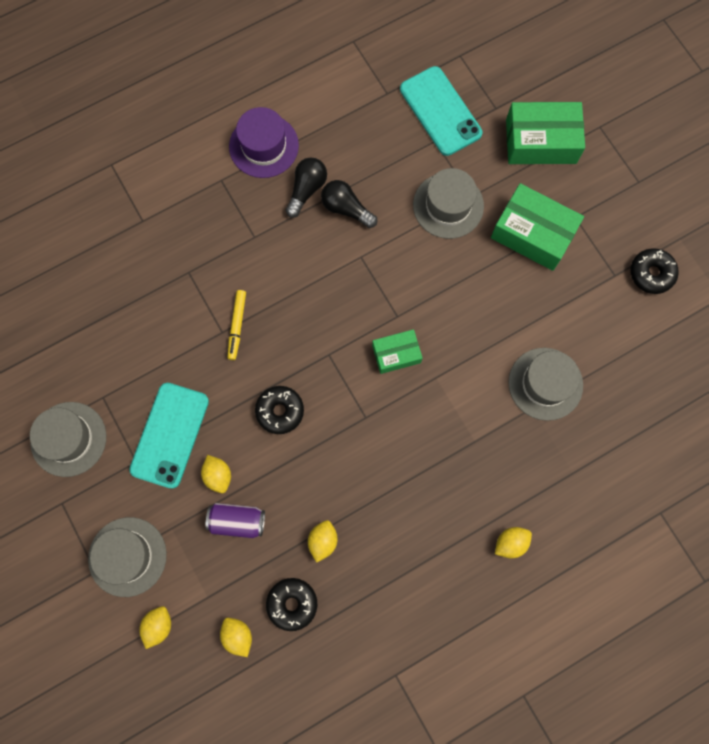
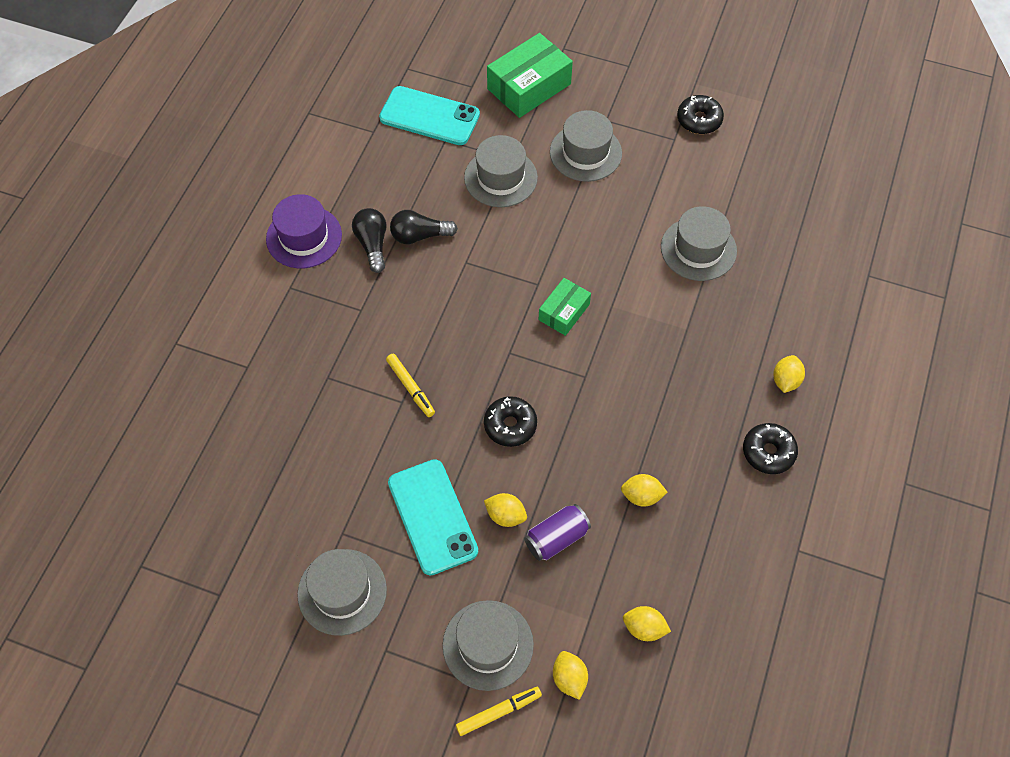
camera: 40 degrees left, 15 degrees down
black donut [266,578,317,631] -> black donut moved to [743,423,798,474]
yellow lemon [308,520,338,563] -> yellow lemon turned 60 degrees counterclockwise [621,474,668,507]
green box [491,183,584,271] -> grey hat [550,110,622,182]
none -> yellow marker [456,687,542,736]

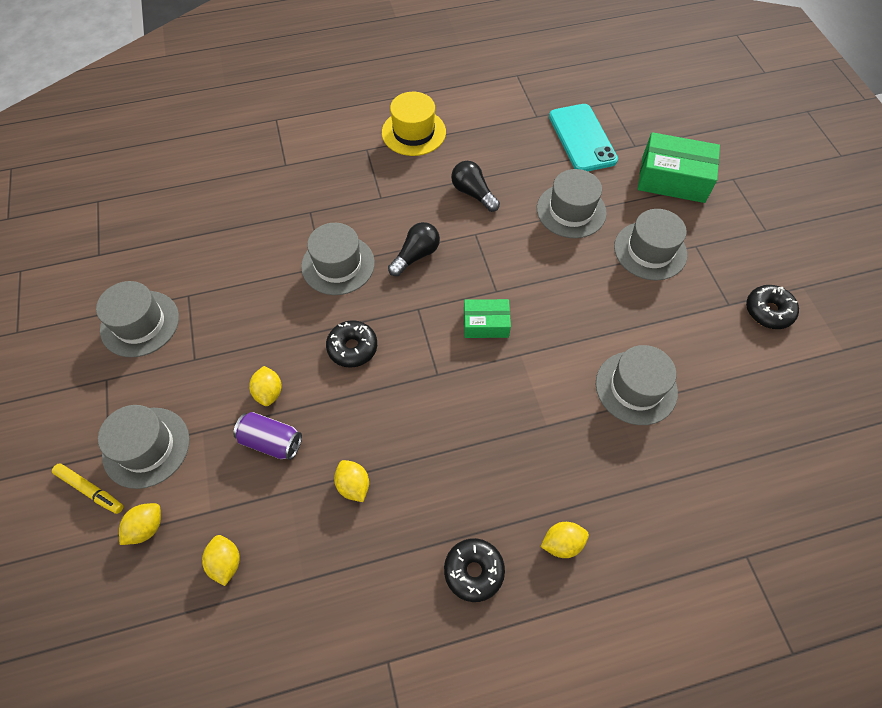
camera: 55 degrees right, 0 degrees up
purple hat [266,194,342,268] -> yellow hat [382,92,446,156]
black light bulb [352,208,387,273] -> black light bulb moved to [388,222,440,276]
yellow marker [386,354,435,417] -> grey hat [301,223,375,295]
turquoise phone [388,459,478,576] -> none

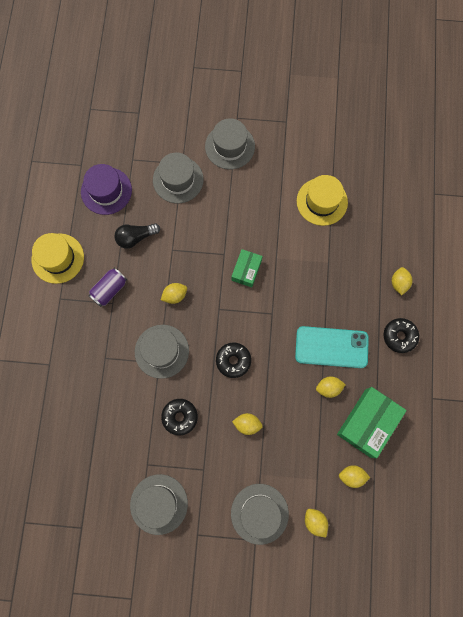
camera: 70 degrees left, 15 degrees up
yellow marker [52,463,124,514] -> none
purple can [233,412,302,460] -> purple can moved to [88,268,127,307]
black light bulb [388,222,440,276] -> yellow lemon [161,283,187,304]
turquoise phone [549,104,618,171] -> turquoise phone moved to [295,326,369,368]
grey hat [596,345,678,425] -> yellow hat [297,175,348,226]
green box [638,132,720,203] -> green box moved to [337,387,407,458]
black donut [746,285,799,329] -> black donut moved to [161,399,198,435]
none -> purple hat [81,164,132,215]

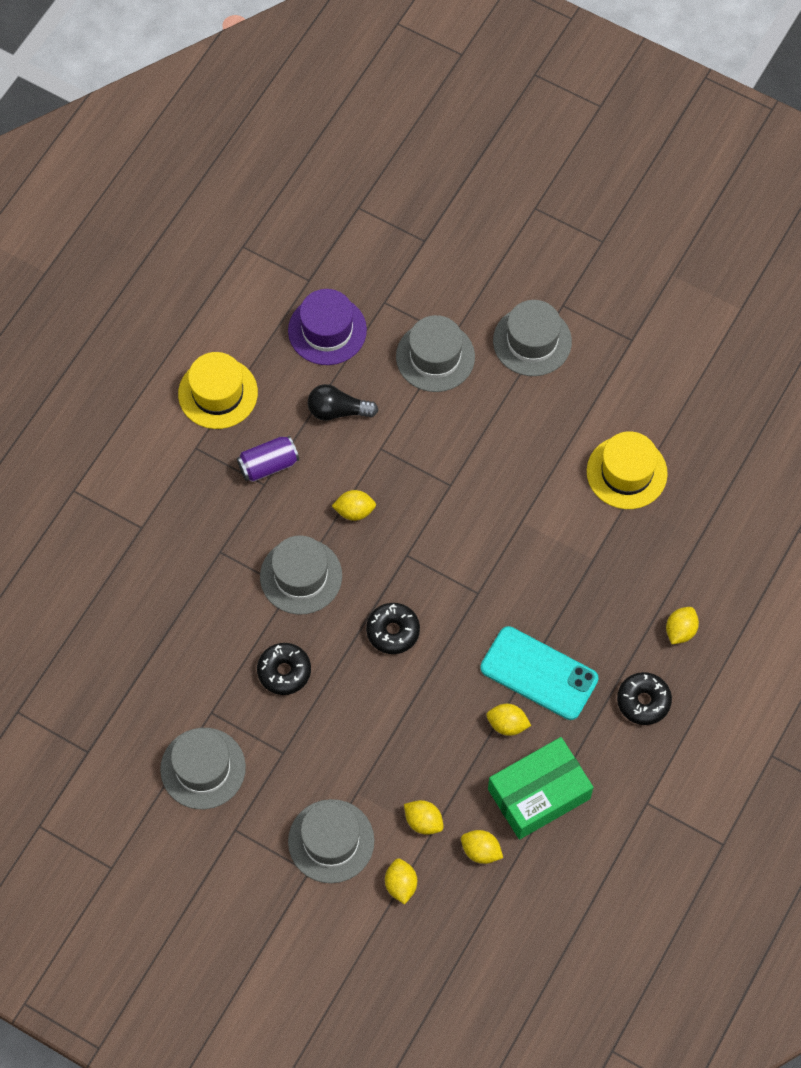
camera: 25 degrees right, 10 degrees down
green box [231,249,263,287] -> none
yellow lemon [232,413,263,435] -> yellow lemon moved to [404,800,443,835]

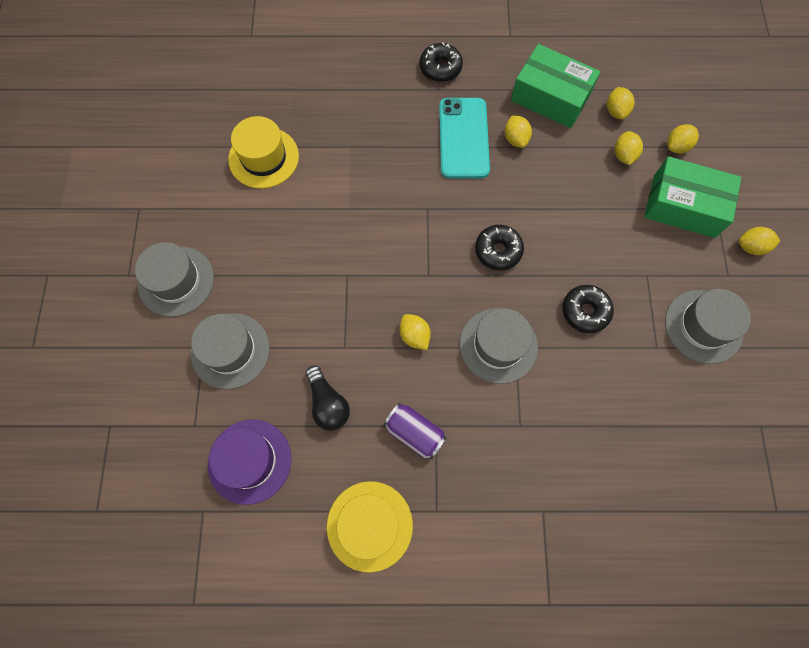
camera: 120 degrees left, 5 degrees up
grey hat [288,799,374,883] -> green box [644,156,741,238]
yellow lemon [666,607,699,644] -> yellow lemon moved to [739,227,780,255]

